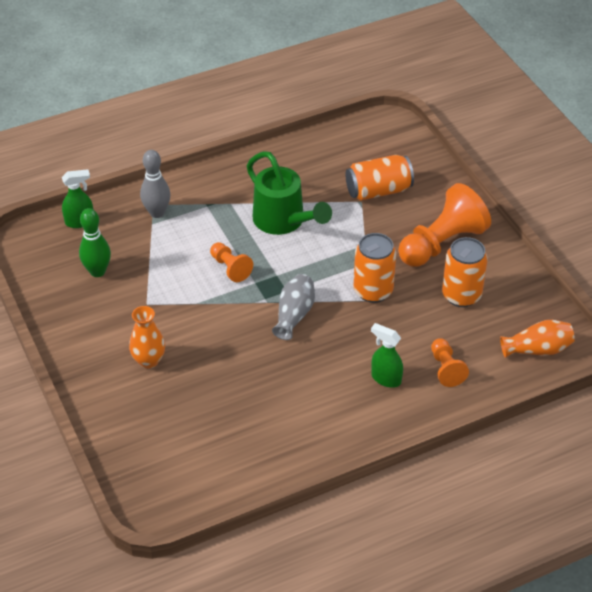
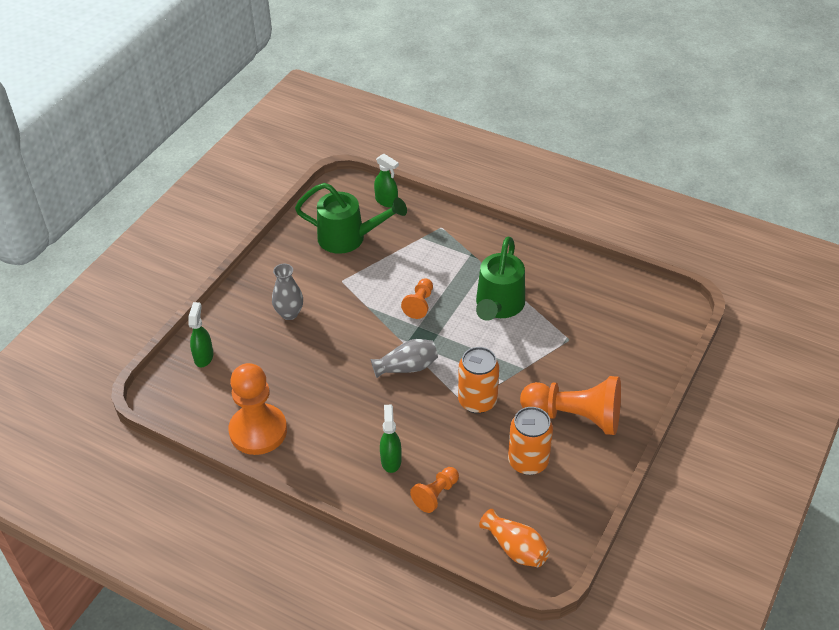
camera: 55 degrees right, 0 degrees up
green bowling pin [79,208,111,277] -> green watering can [295,183,407,254]
orange vase [129,306,165,369] -> grey vase [272,264,303,320]
grey bowling pin [140,150,171,218] -> none
orange can [346,155,414,201] -> none
none -> green spray bottle [188,302,213,367]
none -> orange pawn [228,363,287,455]

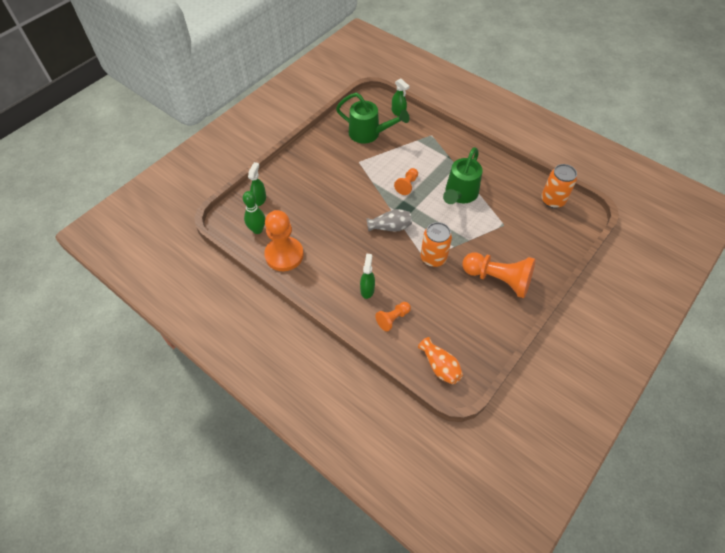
camera: 10 degrees right, 10 degrees up
grey vase [272,264,303,320] -> none
orange can [508,407,553,475] -> orange can moved to [541,164,577,208]
none -> green bowling pin [243,191,265,234]

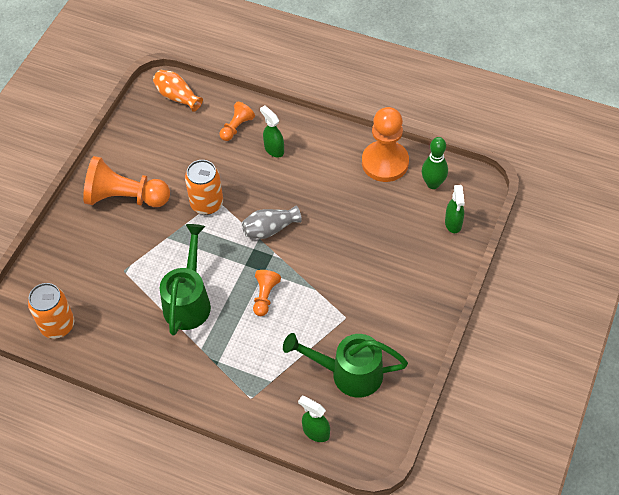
camera: 165 degrees right, 0 degrees up
green spray bottle [360,254,375,299] -> green spray bottle turned 150 degrees clockwise [260,105,284,158]

